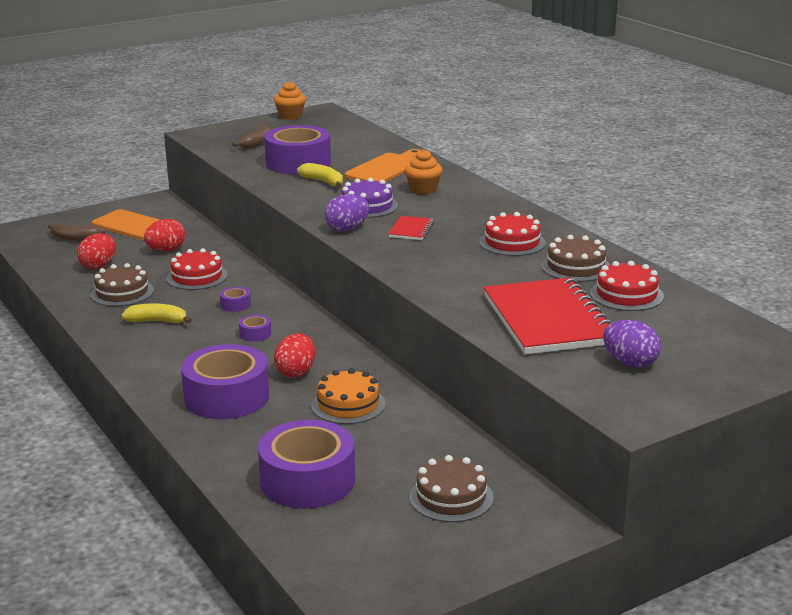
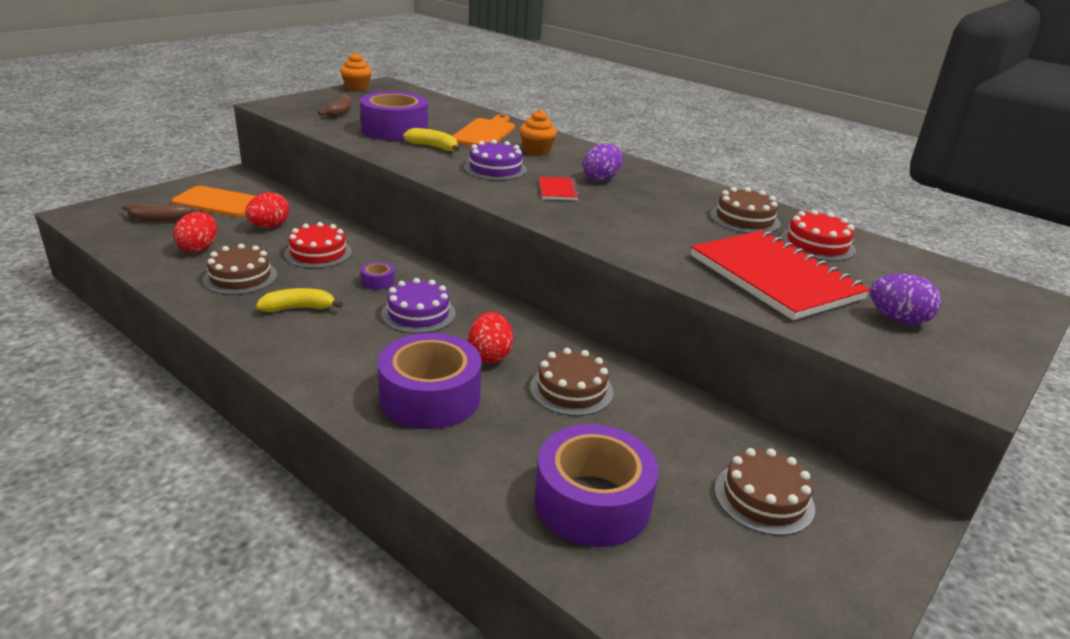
camera: 20 degrees left, 5 degrees up
purple tape [239,315,271,342] -> purple cake [381,278,456,334]
orange cake [311,368,386,424] -> brown cake [530,348,614,416]
purple egg [324,194,369,232] -> purple egg moved to [583,143,623,181]
red cake [479,212,546,256] -> none

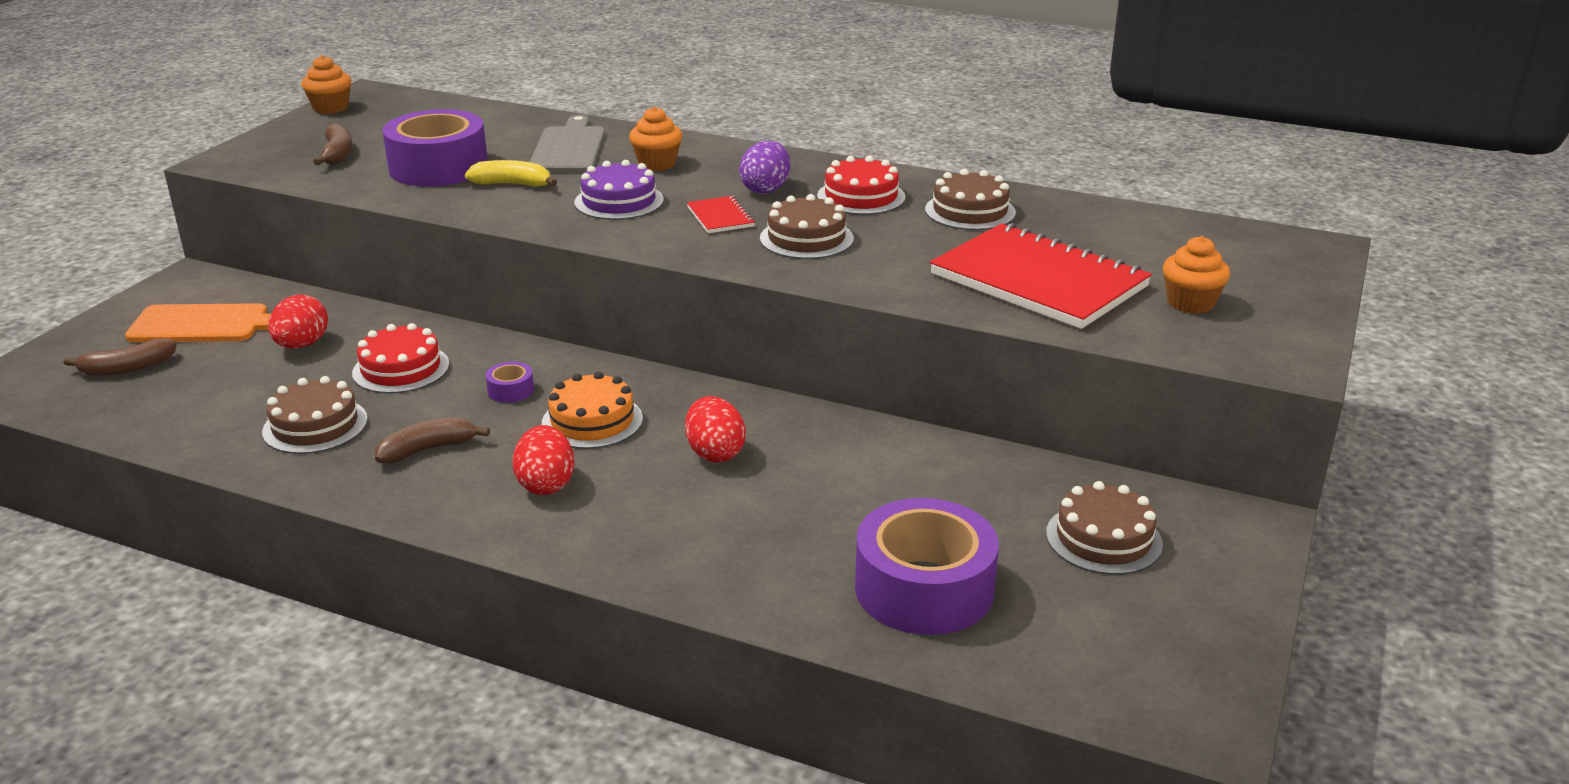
camera: 15 degrees left, 0 degrees up
red egg [173,212,217,253] -> red egg moved to [513,425,574,495]
yellow banana [256,288,343,312] -> brown banana [375,417,490,464]
purple tape [378,333,482,429] -> none
purple cake [381,278,456,334] -> orange cake [542,372,643,449]
orange cutting board [453,114,515,146] -> grey cutting board [530,115,605,173]
brown cake [530,348,614,416] -> brown cake moved to [760,194,854,259]
red cake [780,210,856,261] -> red cake moved to [817,156,906,215]
purple egg [870,274,941,325] -> orange cupcake [1163,236,1230,314]

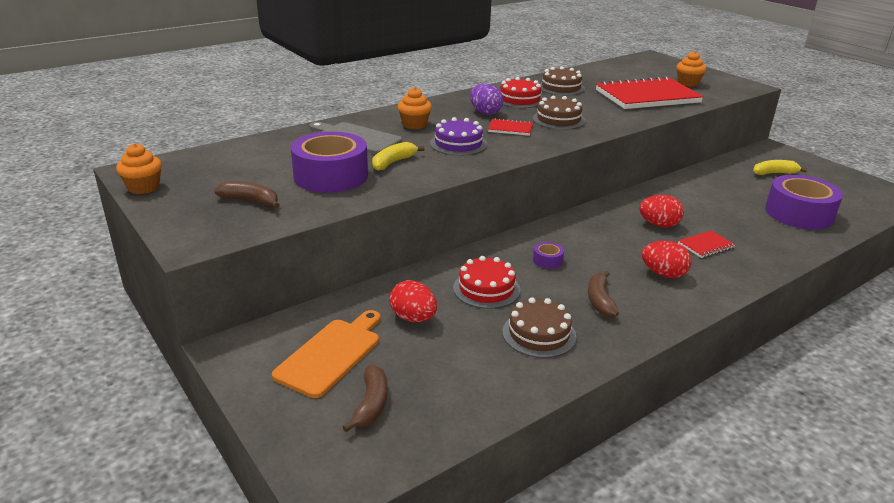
camera: 60 degrees left, 0 degrees up
orange cake [542,372,643,449] -> none
brown cake [1046,481,1163,575] -> yellow banana [753,160,807,175]
none -> red notebook [678,231,735,258]

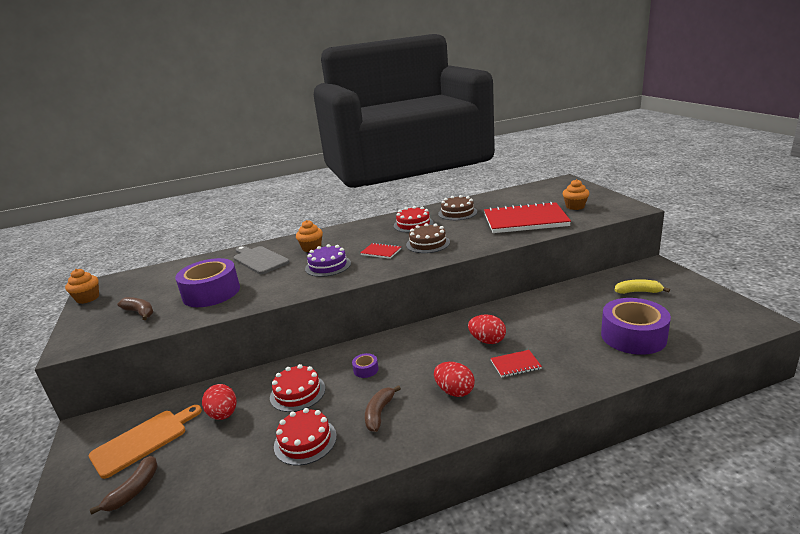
camera: 20 degrees right, 5 degrees down
yellow banana [372,142,425,171] -> none
purple egg [470,84,504,115] -> none
brown cake [502,297,576,358] -> red cake [274,408,337,466]

